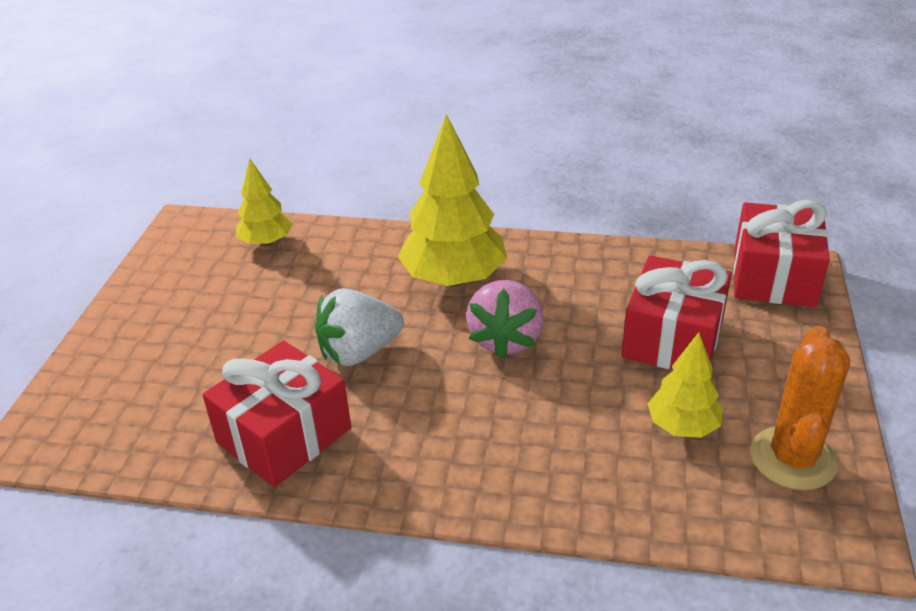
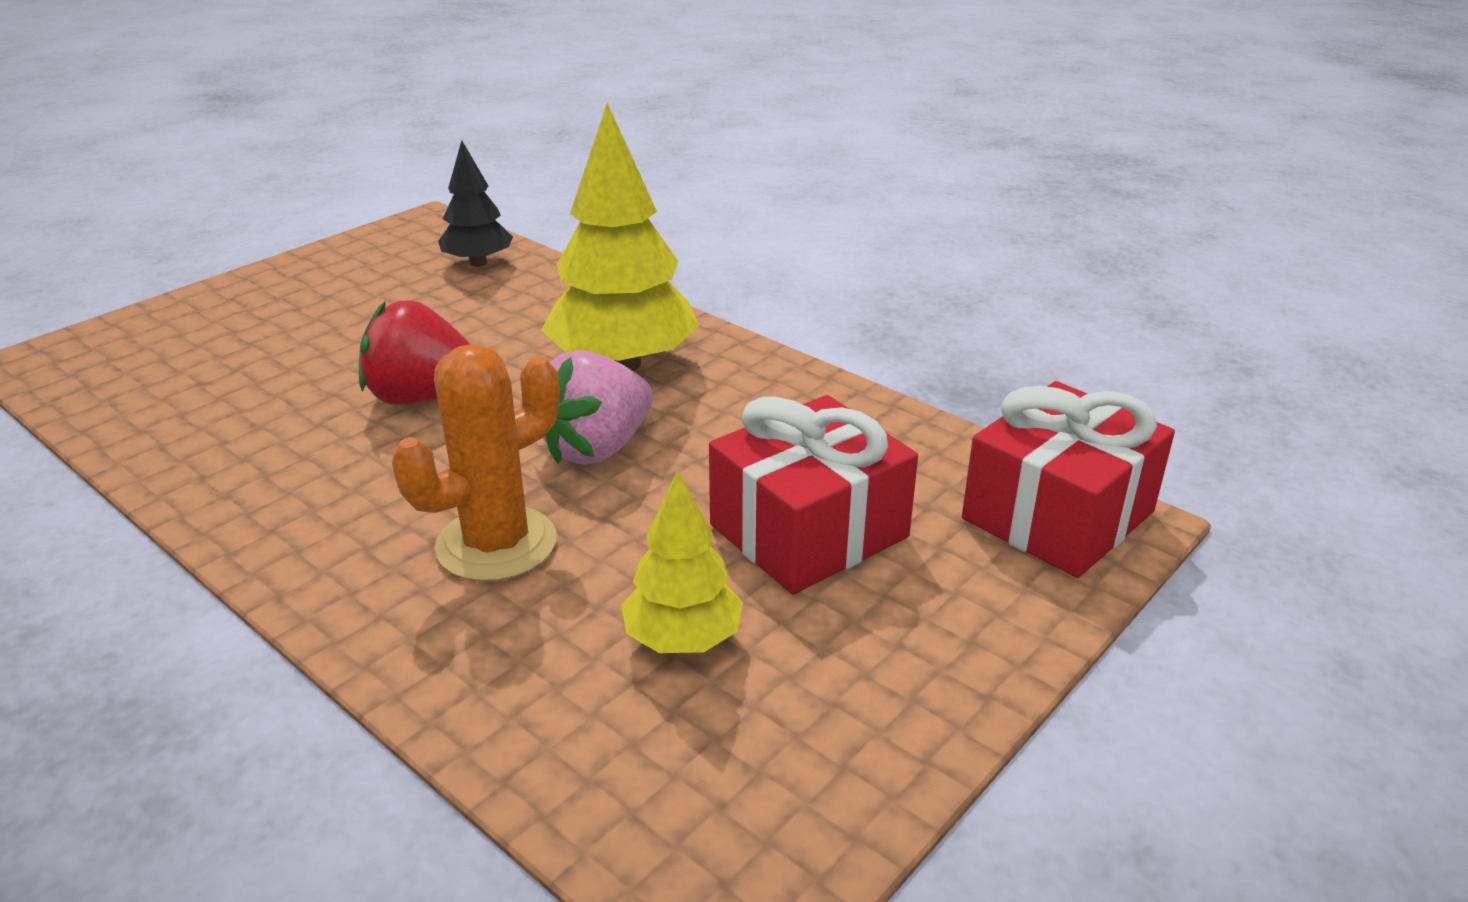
camera: 30 degrees right, 5 degrees down
red gift [203,341,351,487] -> none
yellow tree [236,159,293,246] -> black tree [438,141,513,267]
white strawberry [315,288,404,366] -> red strawberry [359,300,470,405]
orange cactus [750,326,850,490] -> orange cactus moved to [392,344,559,582]

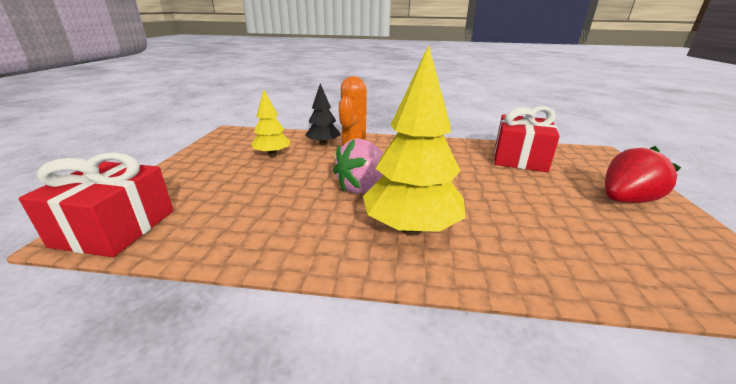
camera: 145 degrees right, 5 degrees down
red strawberry [359,300,470,405] -> red strawberry moved to [605,146,681,203]
black tree [438,141,513,267] -> black tree moved to [305,83,340,146]
pink strawberry [543,350,653,465] -> pink strawberry turned 135 degrees counterclockwise [333,138,384,194]
red gift [709,395,918,594] -> red gift moved to [494,106,560,172]

